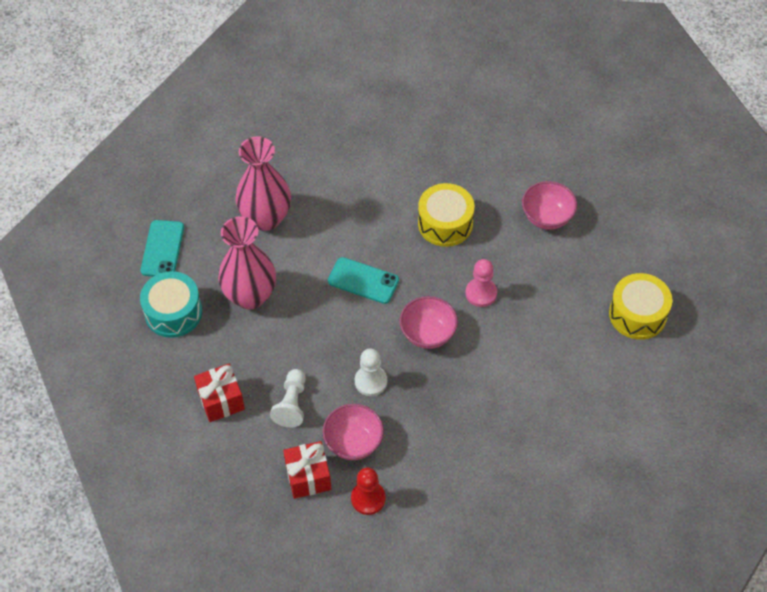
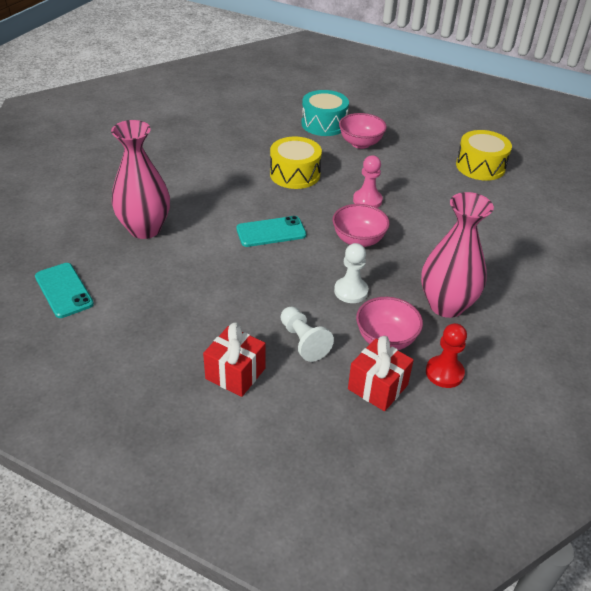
camera: 40 degrees left, 15 degrees down
turquoise drum [140,271,202,338] -> turquoise drum moved to [301,90,349,136]
pink vase [218,216,276,309] -> pink vase moved to [421,192,494,318]

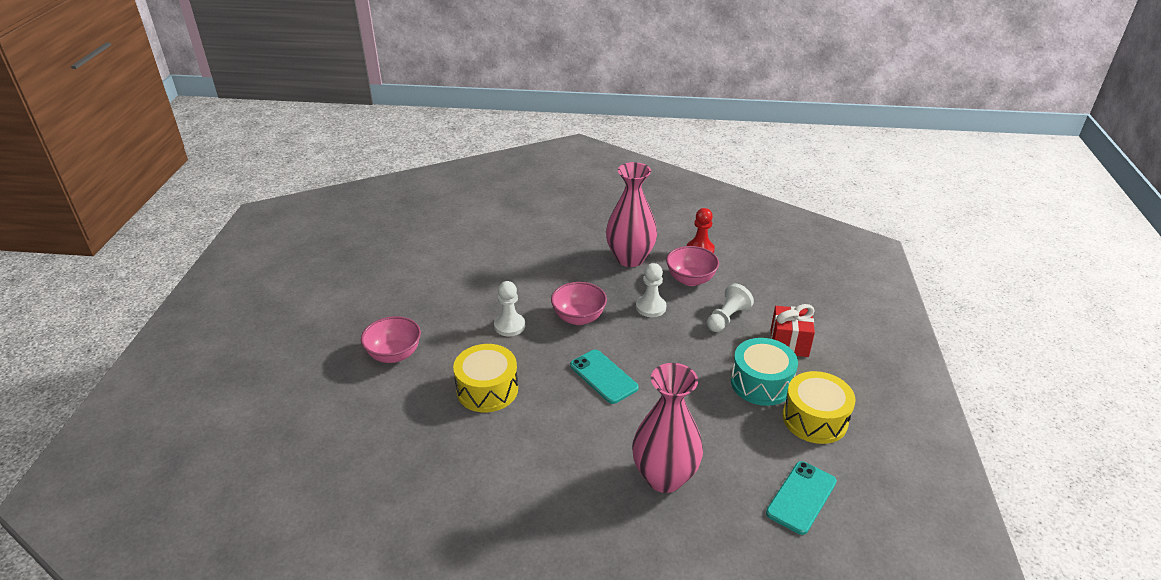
camera: 110 degrees left, 5 degrees down
turquoise drum [301,90,349,136] -> turquoise drum moved to [731,338,798,406]
red gift [348,336,414,411] -> none
pink pawn [353,155,383,208] -> white pawn [494,281,525,336]
yellow drum [456,130,512,181] -> yellow drum moved to [783,371,856,444]

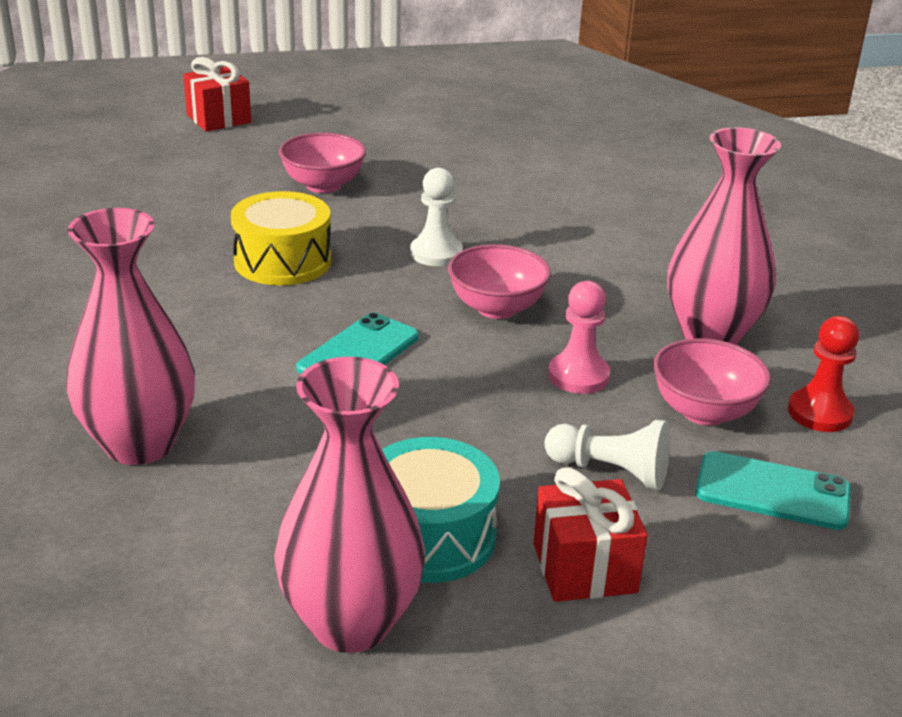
camera: 70 degrees right, 5 degrees down
white pawn [636,263,666,317] -> pink pawn [548,281,610,394]
turquoise phone [766,461,837,535] -> turquoise phone moved to [696,451,851,530]
yellow drum [783,371,856,444] -> pink vase [274,357,425,653]
none -> red gift [183,57,251,131]

